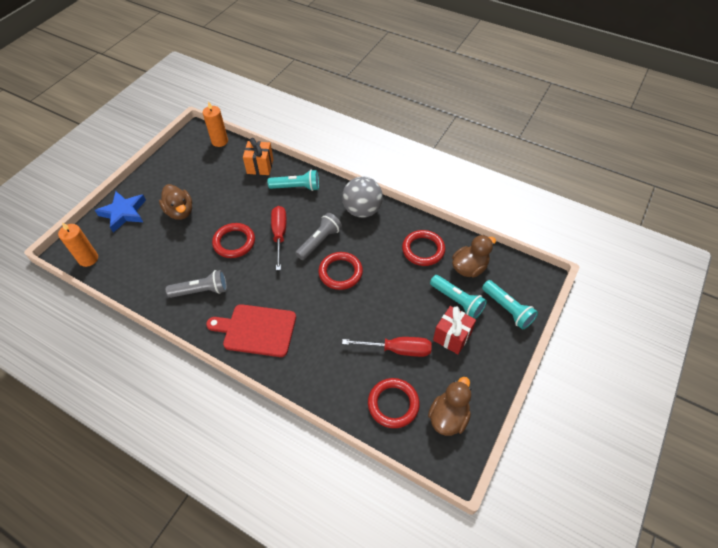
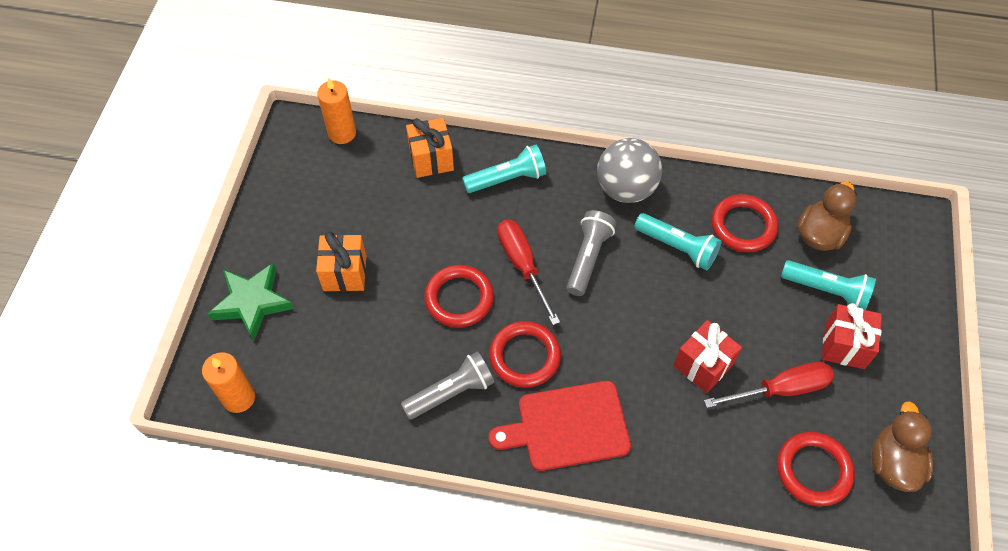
camera: 20 degrees left, 5 degrees up
blue star [95,191,146,233] -> green star [208,263,294,341]
brown duck [159,184,192,220] -> orange gift [316,232,366,292]
red ring [318,252,363,290] -> red ring moved to [489,321,561,388]
turquoise flashlight [482,280,538,330] -> turquoise flashlight moved to [634,213,722,270]
none -> red gift [673,320,742,393]

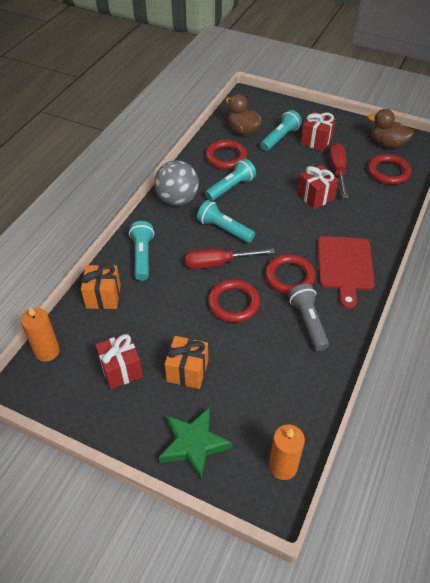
camera: 75 degrees left, 10 degrees down
grey flashlight [567,210,616,296] -> turquoise flashlight [197,200,255,243]
none -> red gift [95,333,143,389]

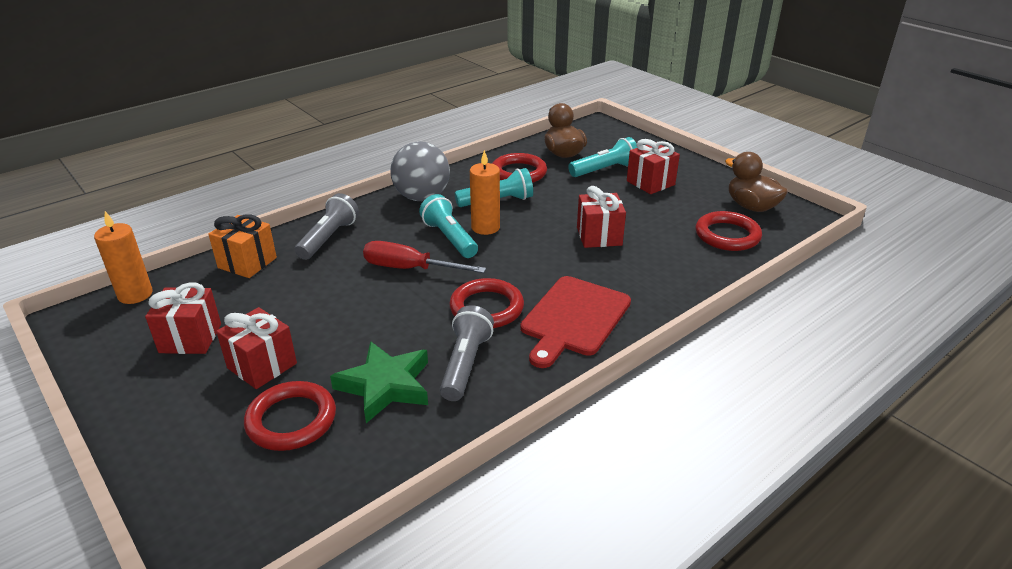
camera: 25 degrees right, 15 degrees down
turquoise flashlight [129,221,154,281] -> grey flashlight [295,193,359,260]
green star [159,408,232,480] -> green star moved to [330,341,428,423]
orange gift [165,336,208,389] -> red gift [216,307,297,389]
red ring [208,279,260,322] -> red ring moved to [244,381,336,451]
orange candle [269,424,305,480] -> orange candle moved to [470,150,500,235]
red screwdriver [329,143,348,198] -> none

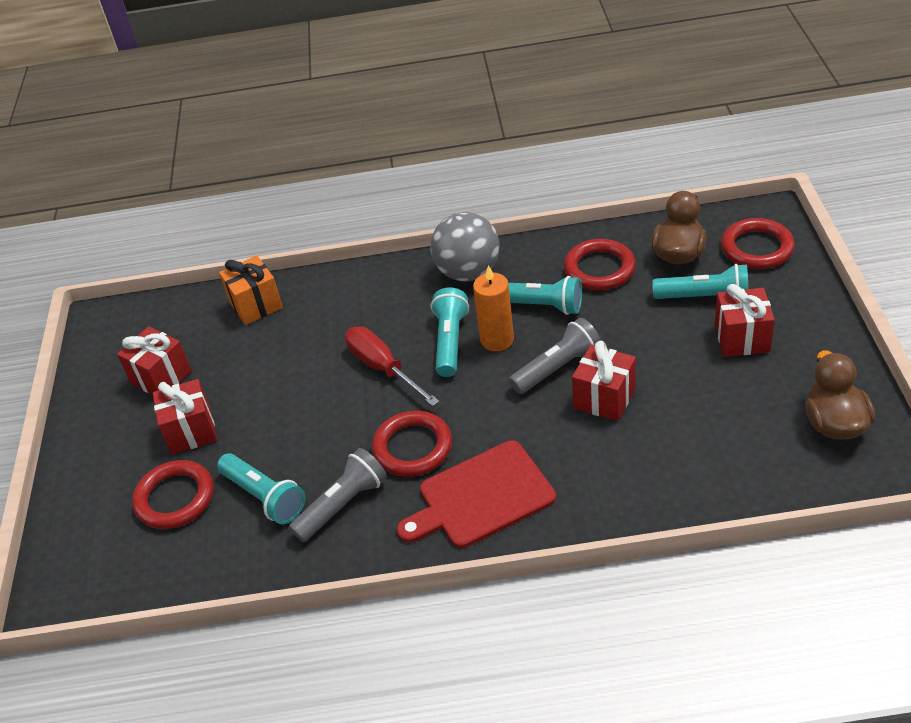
camera: 40 degrees right, 10 degrees up
orange candle [94,211,153,304] -> none
grey flashlight [295,193,359,260] -> grey flashlight moved to [509,318,601,394]
green star [330,341,428,423] -> turquoise flashlight [217,453,305,524]
red ring [696,211,762,251] -> red ring moved to [721,218,795,269]

